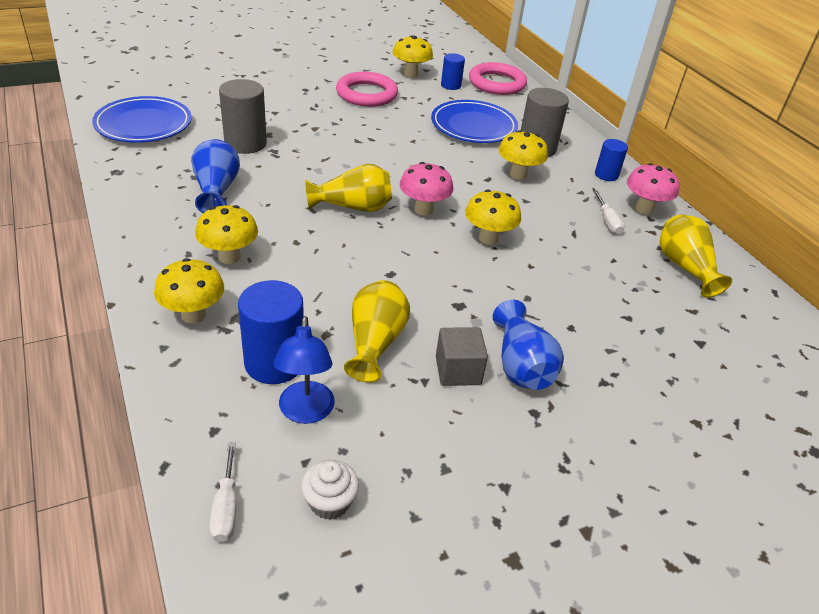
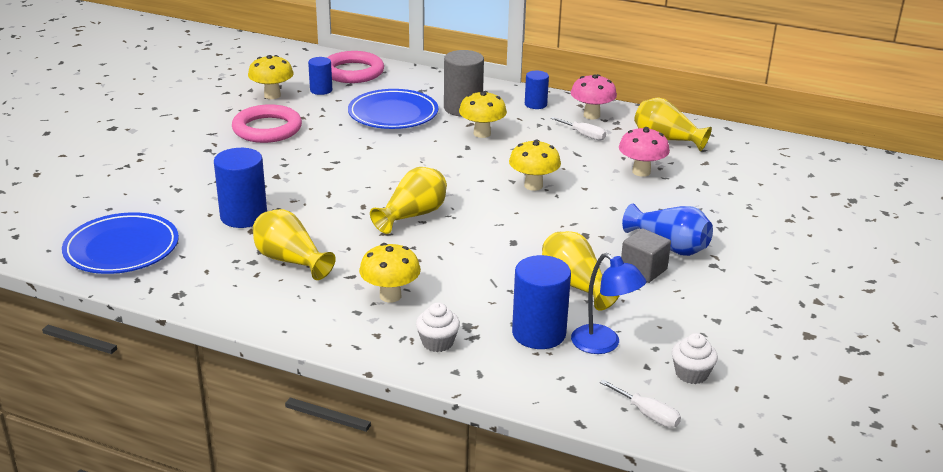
camera: 40 degrees left, 10 degrees down
yellow mushroom [154,258,224,324] -> white cupcake [416,303,460,352]
blue vase [191,139,240,213] -> yellow vase [253,209,336,280]
grey cylinder [219,79,267,154] -> blue cylinder [214,148,267,228]
pink mushroom [399,162,453,216] -> pink mushroom moved to [619,127,670,177]

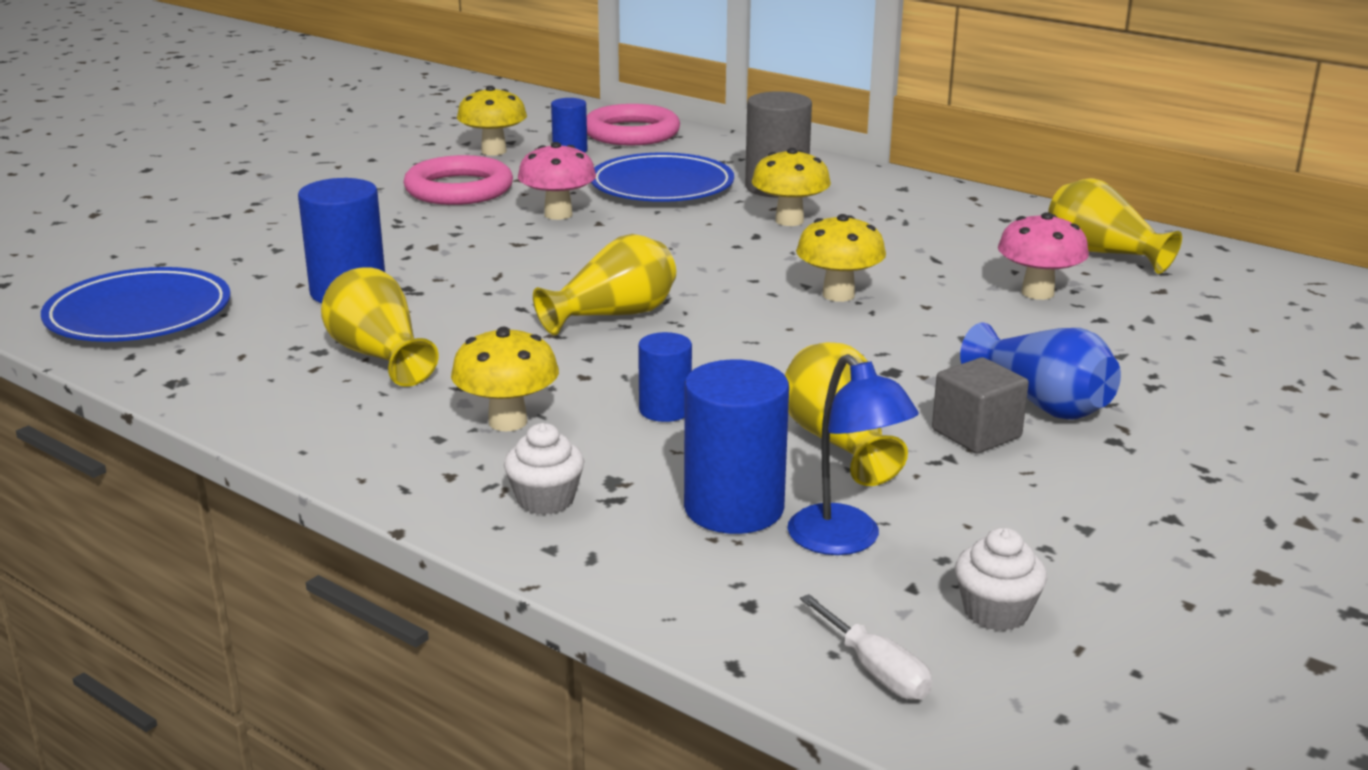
camera: 15 degrees right, 5 degrees down
blue cylinder [525,71,549,109] -> blue cylinder moved to [638,332,692,422]
white screwdriver [550,117,606,141] -> none
pink mushroom [571,74,617,119] -> pink mushroom moved to [518,142,596,220]

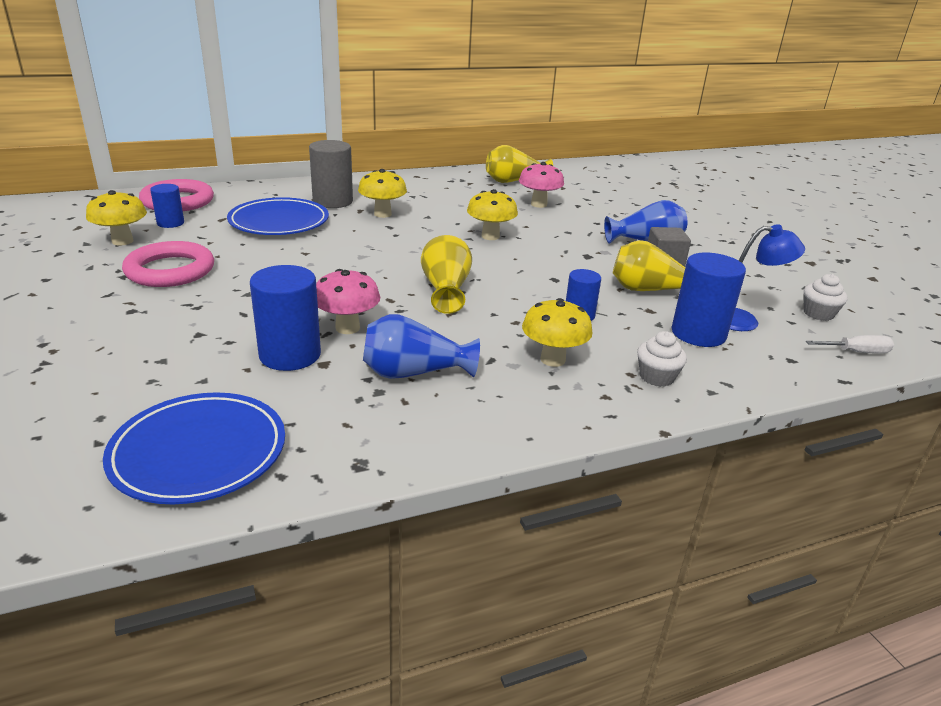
camera: 60 degrees left, 5 degrees up
yellow vase [321,267,439,387] -> blue vase [363,314,480,379]
pink mushroom [518,142,596,220] -> pink mushroom moved to [316,269,380,334]

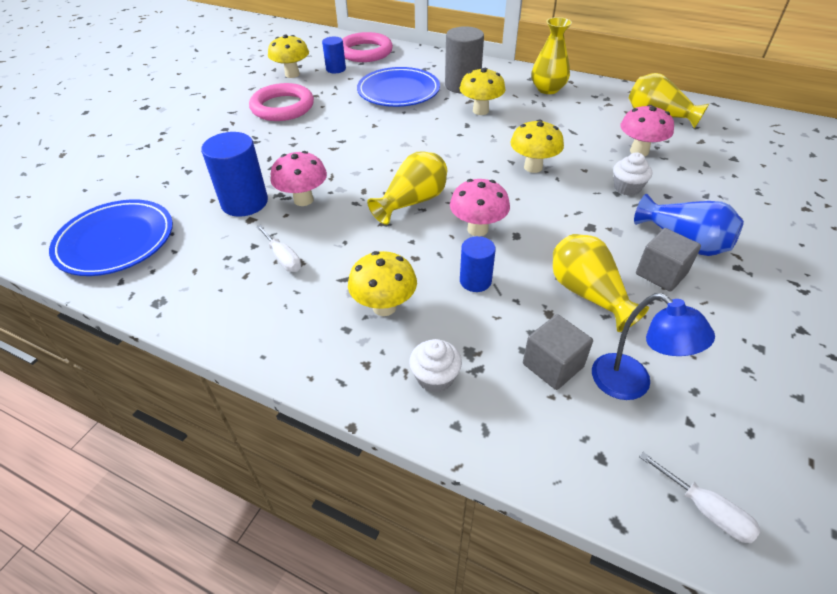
camera: 50 degrees right, 15 degrees up
blue vase [363,314,480,379] -> white screwdriver [256,225,301,272]
blue cylinder [671,253,746,347] -> grey cube [523,314,593,390]
white cupcake [804,274,848,321] -> white cupcake moved to [613,152,652,196]
none -> pink mushroom [450,179,510,236]
none -> yellow vase [532,17,572,94]

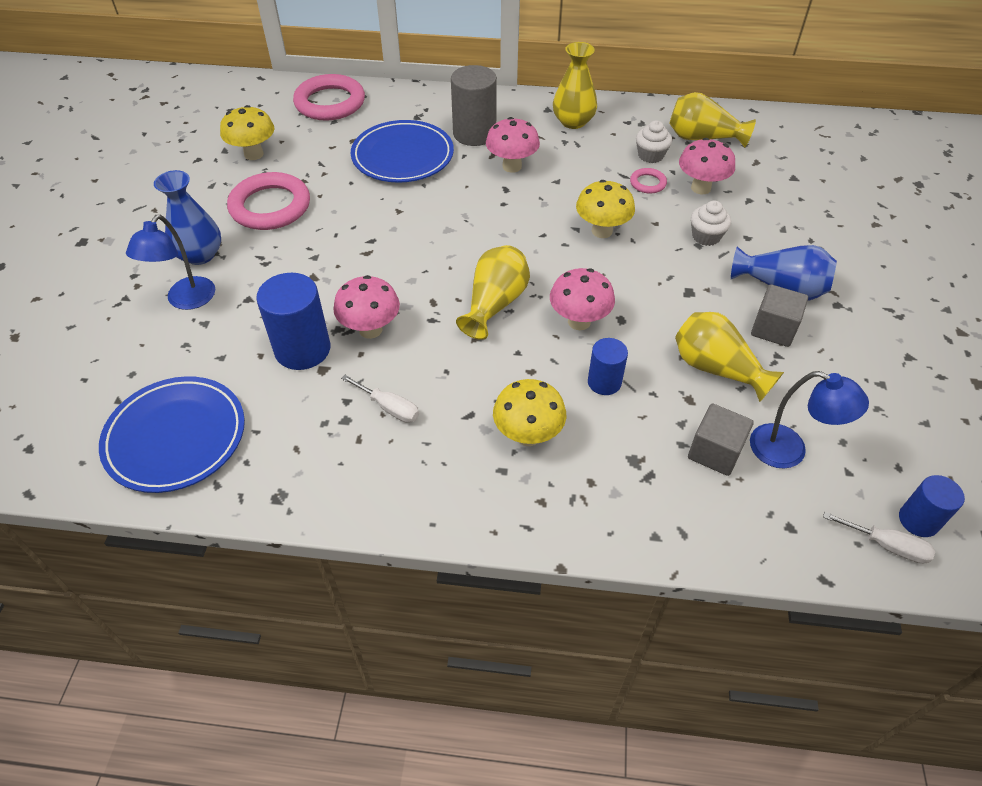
camera: 20 degrees left, 5 degrees up
blue cylinder [322,37,346,73] -> blue cylinder moved to [899,475,965,537]
white cupcake [409,339,462,393] -> white cupcake moved to [636,120,672,163]
yellow mushroom [460,68,505,115] -> pink mushroom [486,117,540,173]
none -> blue lamp [126,215,215,310]
none -> blue vase [154,170,221,265]
none -> pink ring [630,168,667,194]

